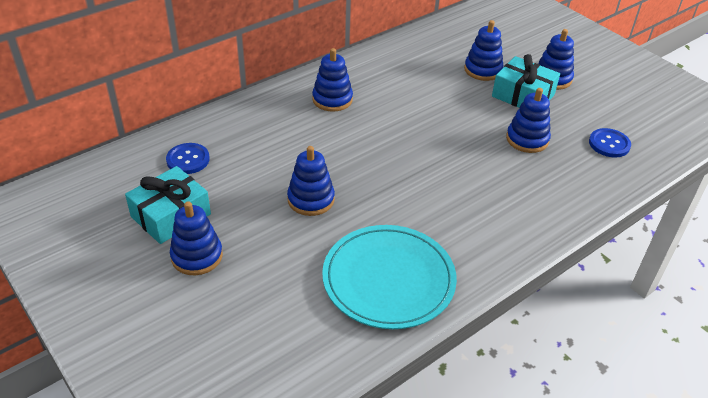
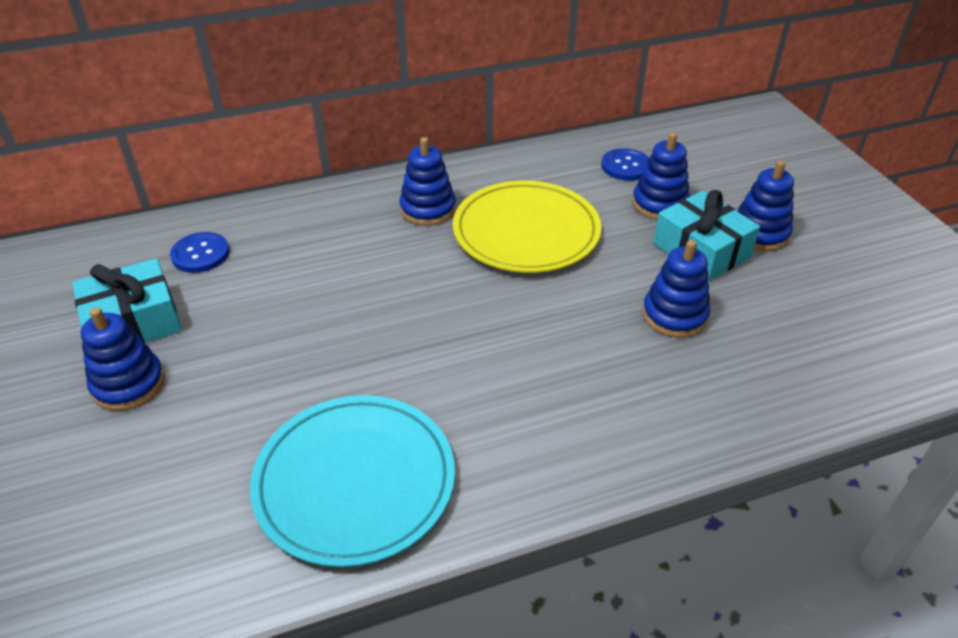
camera: 20 degrees right, 0 degrees up
blue stacking toy [287,146,335,216] -> none
blue button [589,128,631,158] -> blue button moved to [601,148,649,181]
none -> yellow plate [453,181,601,273]

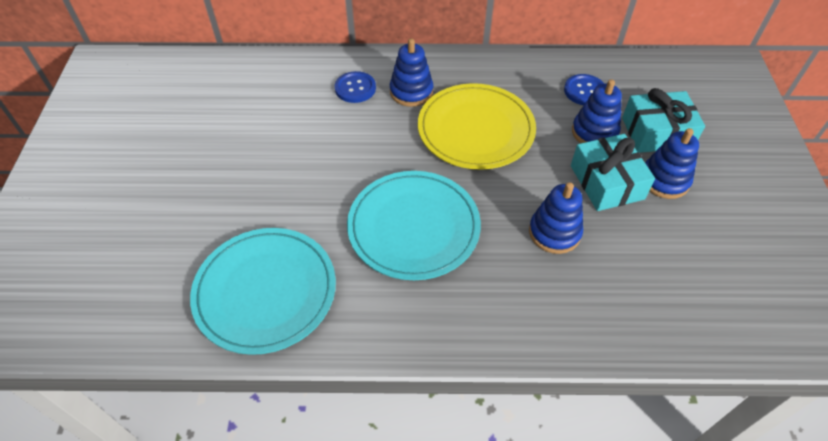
camera: 20 degrees right, 10 degrees up
turquoise gift [72,258,182,343] -> turquoise gift moved to [622,88,705,153]
blue stacking toy [81,307,165,411] -> none
blue button [170,232,230,273] -> blue button moved to [335,71,376,103]
none -> turquoise plate [347,171,481,280]

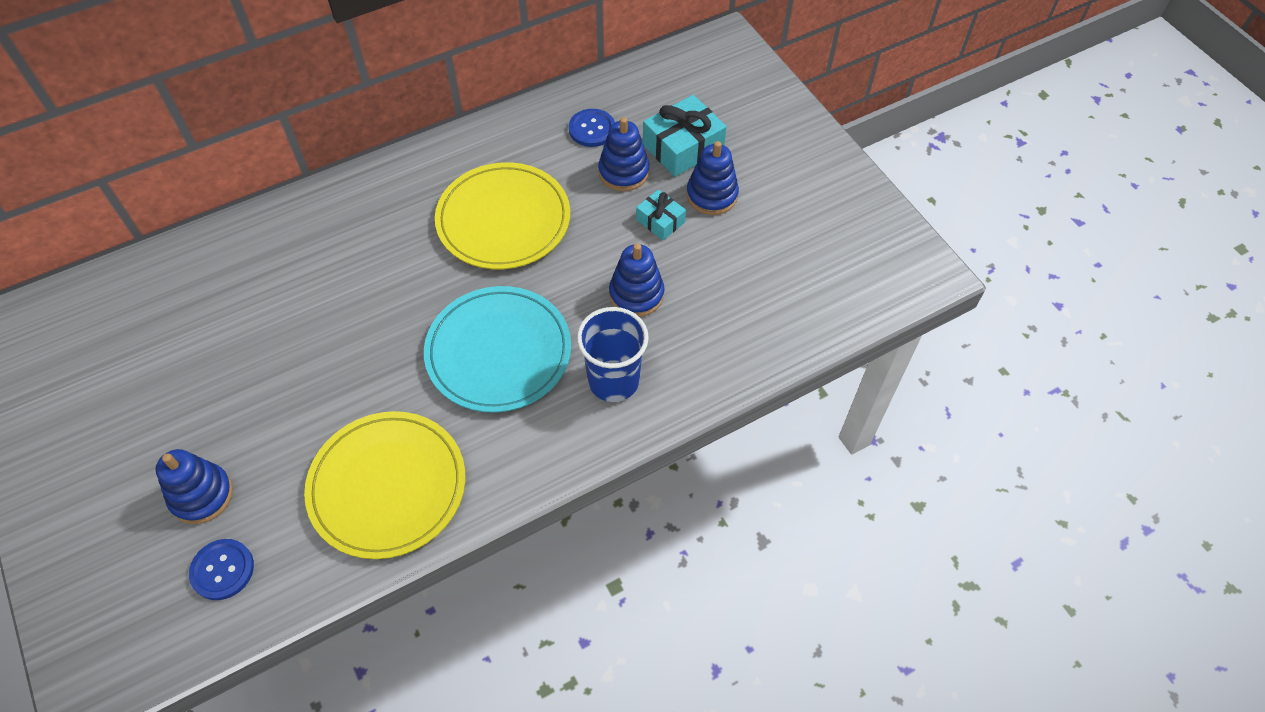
camera: 30 degrees left, 5 degrees up
turquoise plate [190,228,336,355] -> yellow plate [304,411,465,559]
blue button [335,71,376,103] -> blue button moved to [189,539,254,600]
blue stacking toy [390,38,433,107] -> blue stacking toy moved to [156,449,233,524]
turquoise gift [571,134,655,211] -> turquoise gift [636,189,686,240], size x0.58
none -> blue cup [577,307,649,402]

